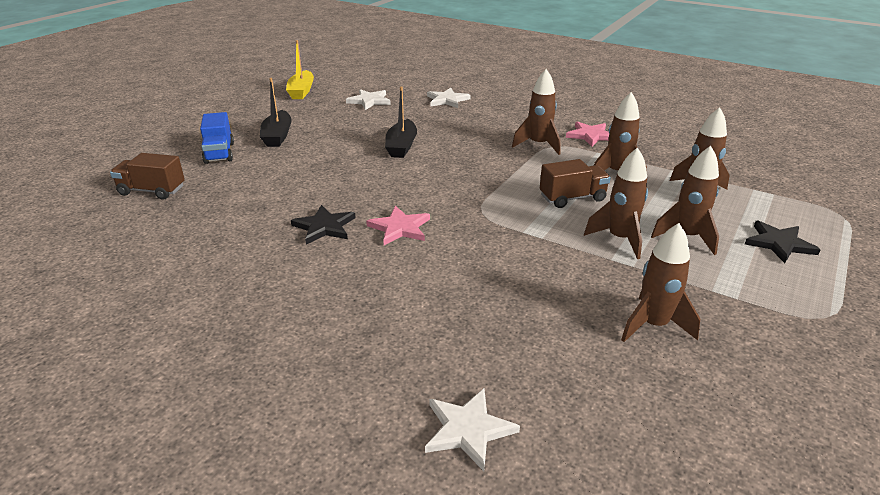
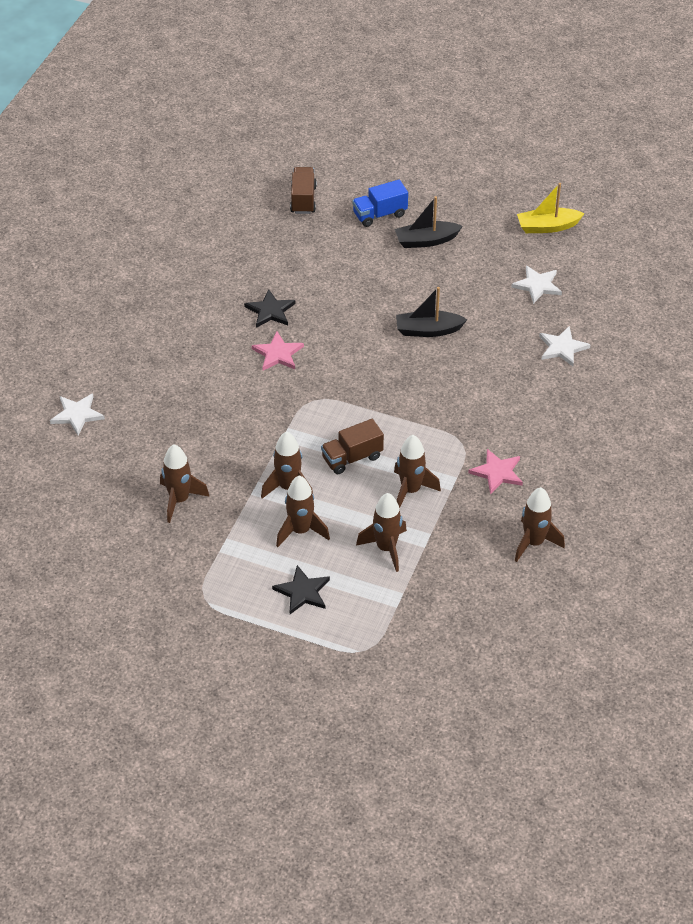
camera: 80 degrees right, 15 degrees up
brown rocket [512,69,561,155] -> brown rocket moved to [515,487,565,562]
brown truck [540,159,611,208] -> brown truck turned 90 degrees clockwise [321,419,384,474]

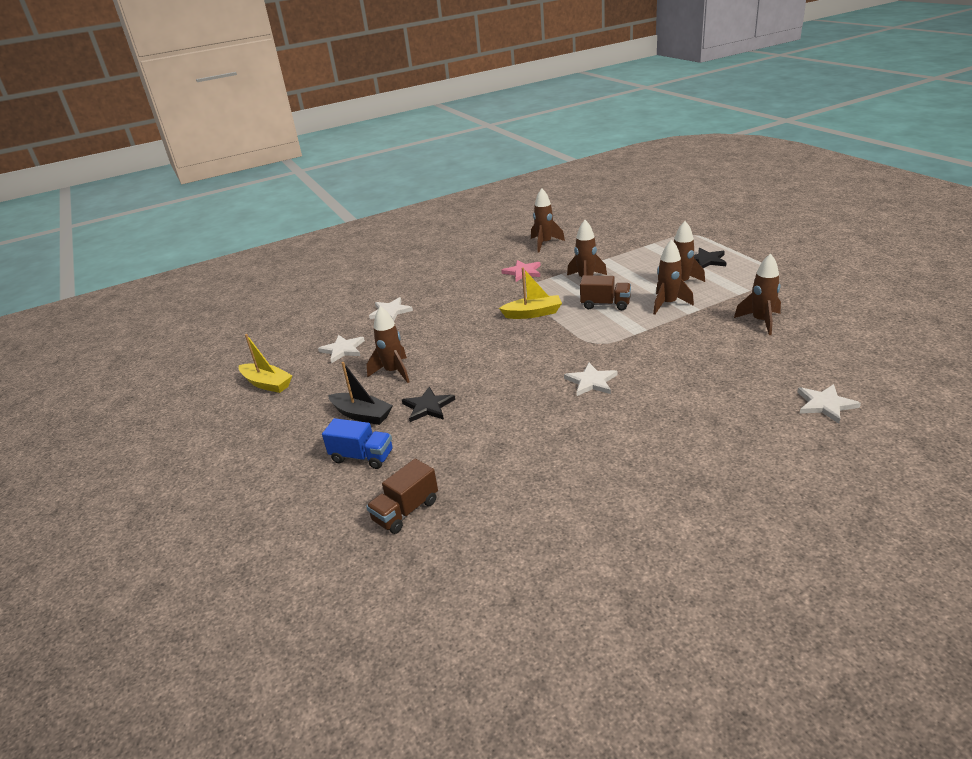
camera: 135 degrees left, 15 degrees down
black star [244,289,296,328] -> black star moved to [402,387,455,422]
pink star [252,332,304,371] -> white star [564,363,617,396]
brown rocket [356,493,407,572] -> brown rocket moved to [367,306,410,383]
black boat [396,287,468,337] -> none
none -> yellow boat [499,268,562,319]

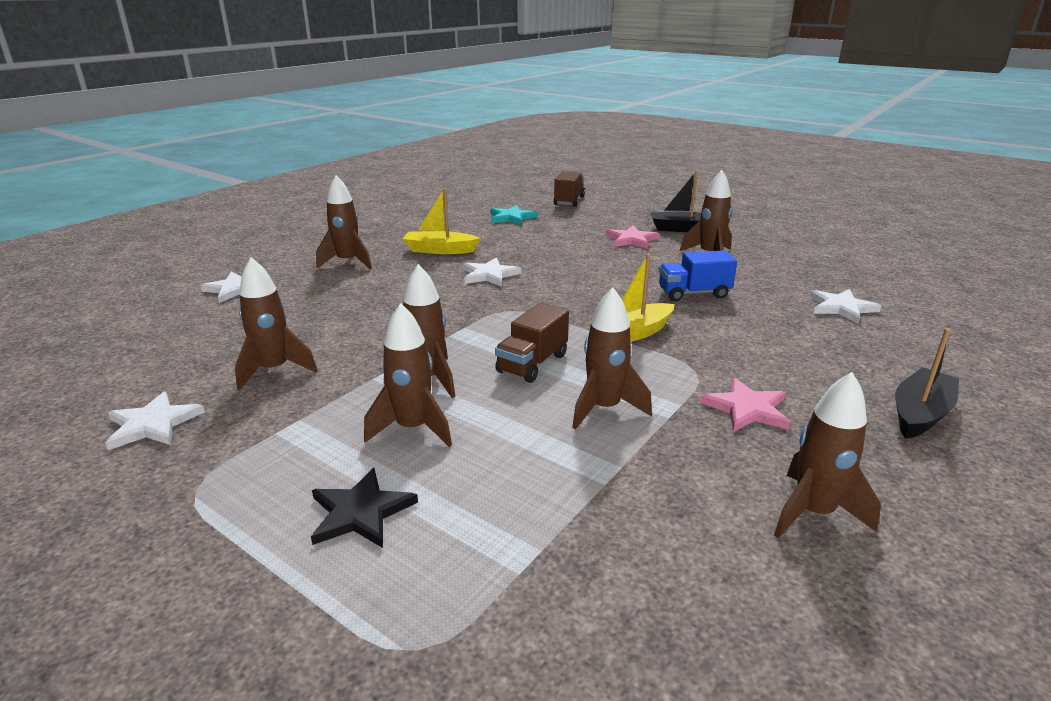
camera: 150 degrees right, 5 degrees down
yellow boat [239,334,293,393] -> yellow boat moved to [403,188,480,254]
white star [318,335,365,363] -> white star moved to [105,391,205,450]
blue truck [322,418,393,469] -> blue truck moved to [659,250,737,301]
black star [402,387,455,422] -> pink star [606,226,659,249]
brown truck [580,275,631,310] -> brown truck turned 45 degrees counterclockwise [495,303,569,383]
none -> brown rocket [316,175,372,269]
none -> turquoise star [490,205,537,226]
none -> black boat [895,328,959,439]

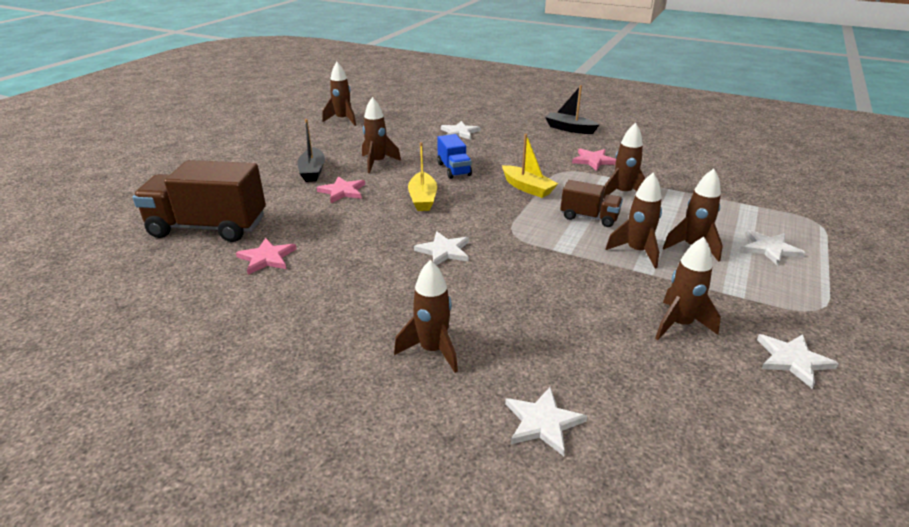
camera: 100 degrees left, 5 degrees up
black star [311,468,418,548] -> white star [742,230,806,266]
yellow boat [403,188,480,254] -> yellow boat moved to [408,142,437,211]
turquoise star [490,205,537,226] -> pink star [236,238,297,275]
brown truck [553,171,585,207] -> brown truck [132,160,266,242], size x1.91
brown rocket [774,372,881,538] -> brown rocket moved to [322,62,356,126]

